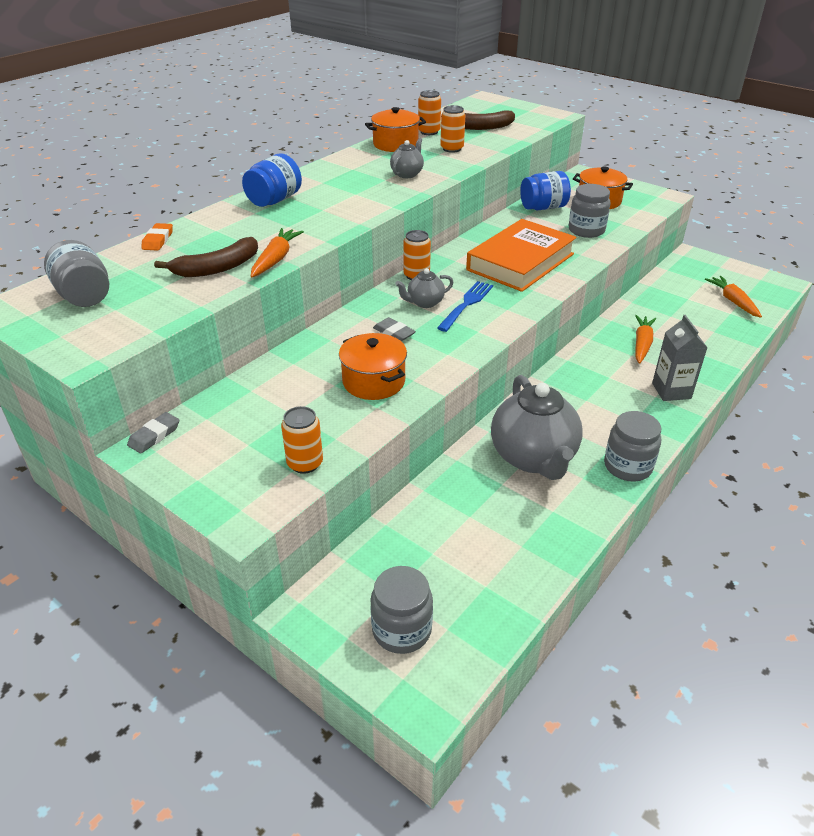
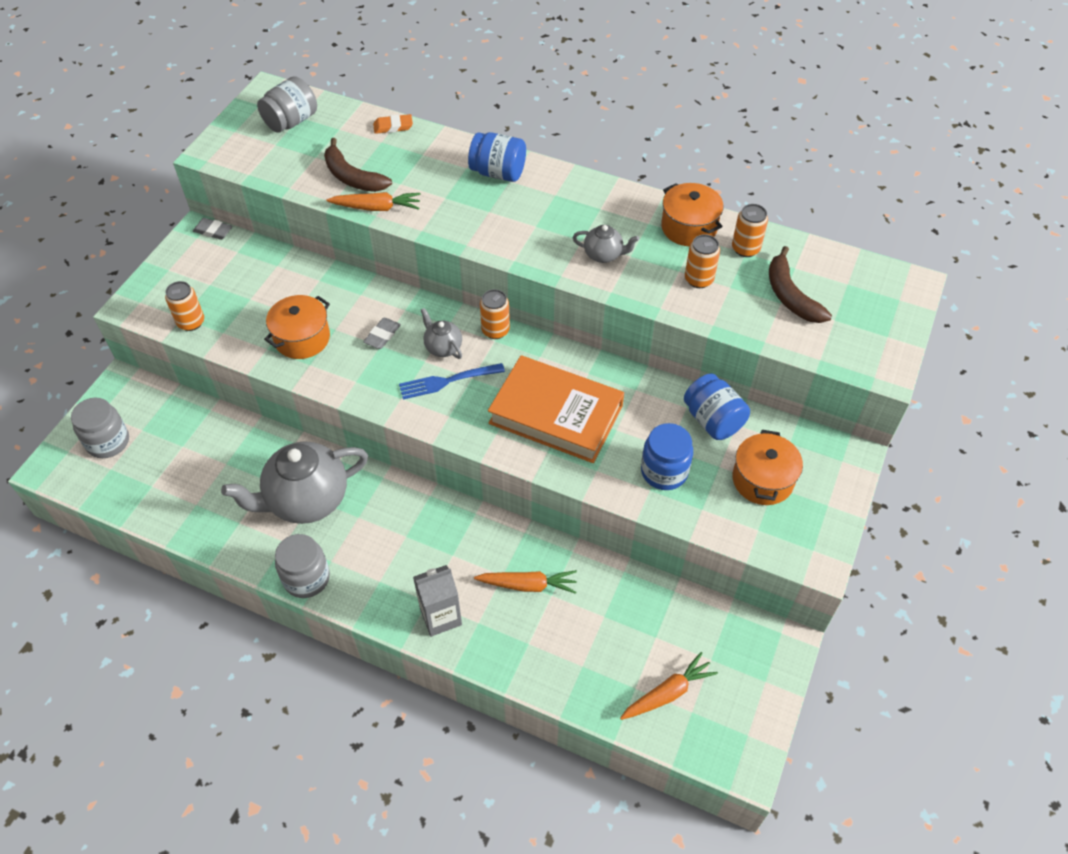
camera: 75 degrees right, 15 degrees up
blue fork [437,281,493,332] -> blue fork turned 150 degrees clockwise [399,363,505,399]
grey jar [569,184,611,238] -> blue jar [641,423,693,490]

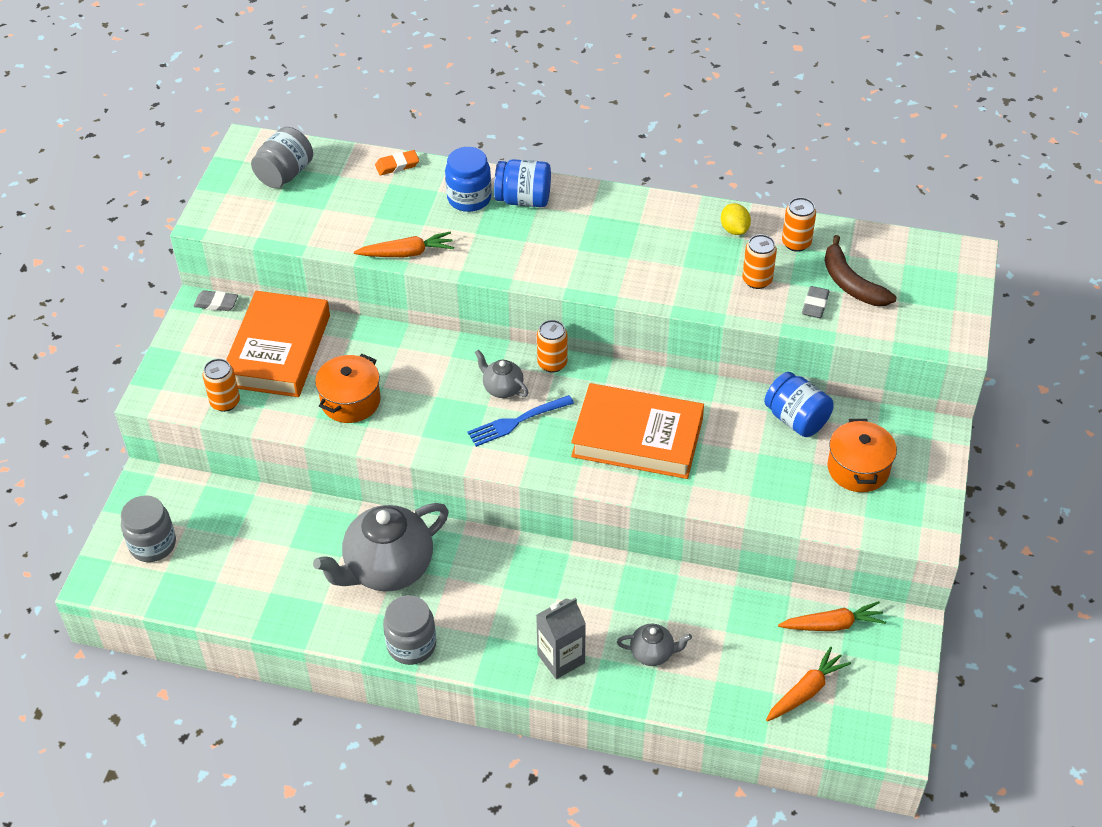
camera: 10 degrees left, 5 degrees down
brown banana [324,138,392,192] -> none
grey eraser [363,318,401,349] -> grey eraser moved to [802,286,829,318]
orange carrot [474,570,577,594] -> orange carrot moved to [778,601,886,631]
grey teapot [573,225,639,263] -> grey teapot moved to [617,624,692,666]
blue jar [641,423,693,490] -> blue jar moved to [445,147,492,212]
orange pot [661,183,723,246] -> yellow lemon [721,203,751,235]
none -> orange book [226,291,330,397]

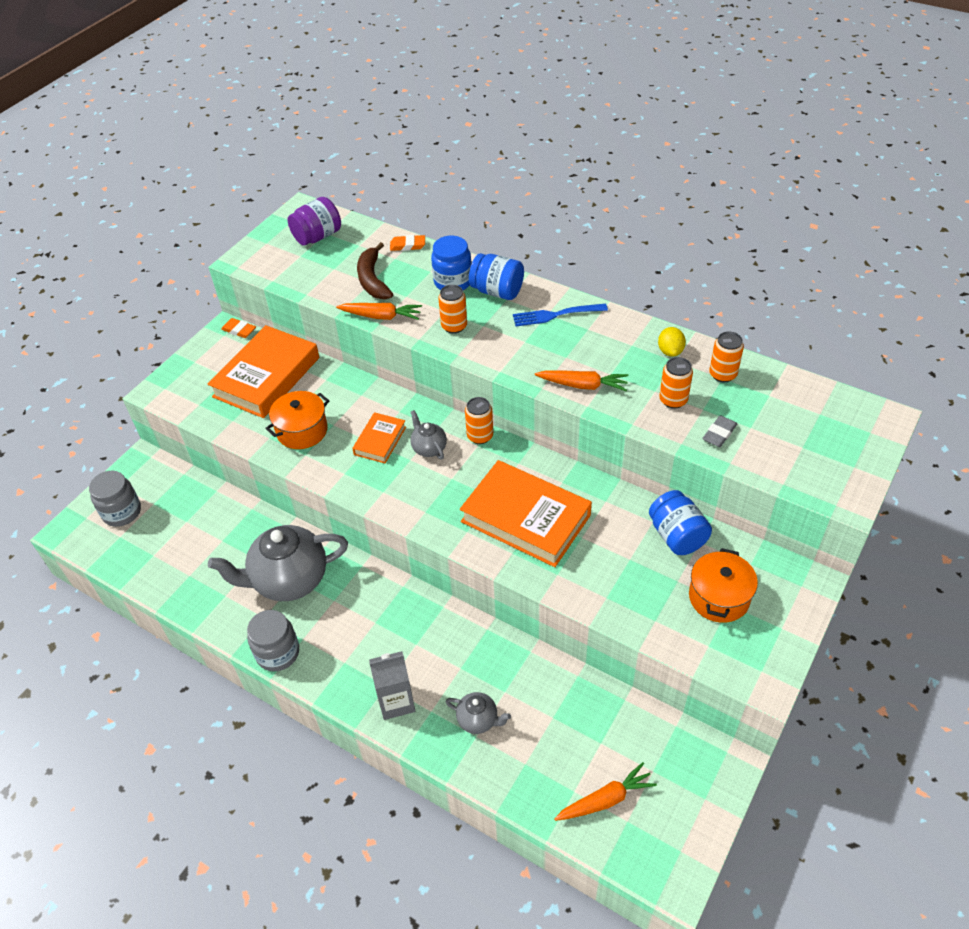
camera: 20 degrees right, 0 degrees up
grey eraser [194,290,238,311] -> orange eraser [221,318,256,338]
orange can [203,359,240,412] -> orange can moved to [438,285,467,334]
grey jar [251,127,313,188] -> purple jar [288,197,341,245]
blue fork [467,395,574,447] -> blue fork moved to [513,304,608,326]
orange carrot [778,601,886,631] -> orange carrot moved to [535,370,628,391]
brown banana [824,235,896,306] -> brown banana moved to [357,242,393,299]
none -> orange book [352,412,406,463]

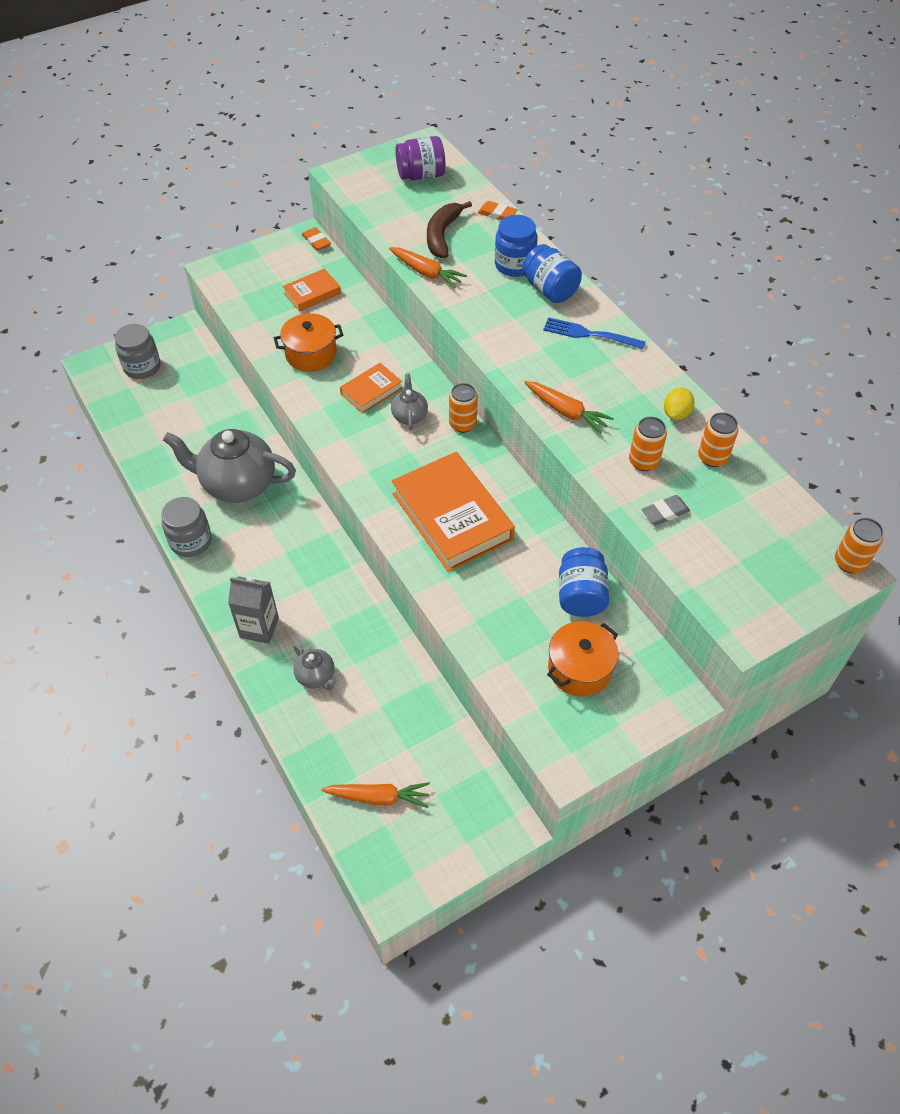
camera: 25 degrees right, 5 degrees up
orange book [208,325,319,418] -> orange book [283,269,341,312], size x0.51
orange can [438,285,467,334] -> orange can moved to [835,518,883,573]

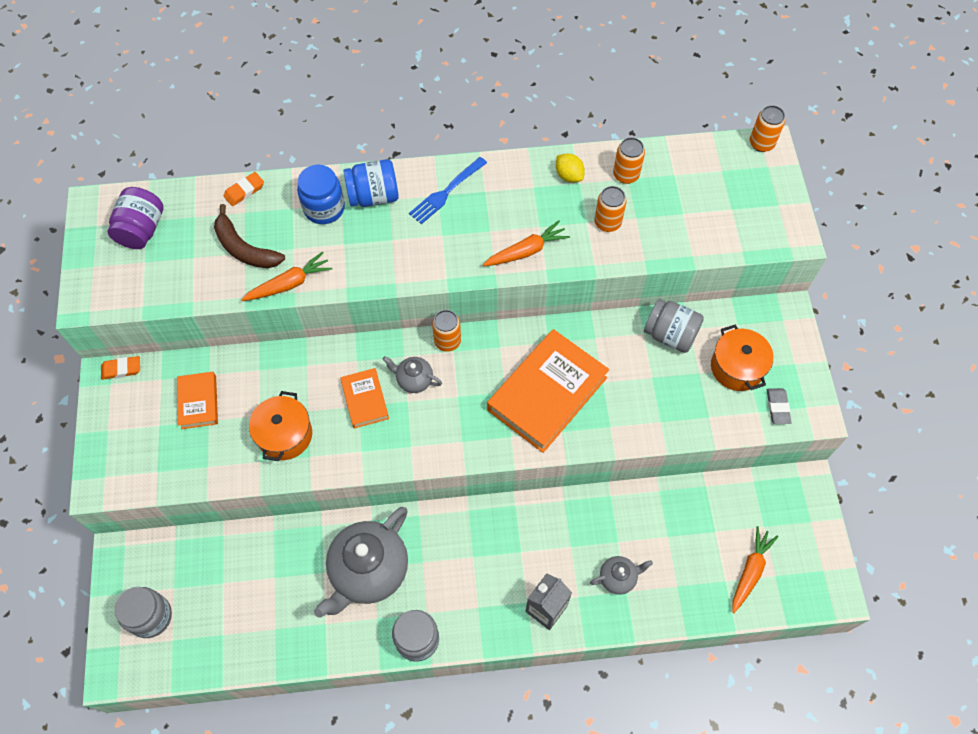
camera: 65 degrees left, 10 degrees up
orange book [392,452,515,572] -> orange book turned 45 degrees counterclockwise [487,329,609,453]
blue jar [559,547,609,617] -> grey jar [644,299,704,353]
grey eraser [641,495,690,525] -> grey eraser moved to [767,388,792,424]

